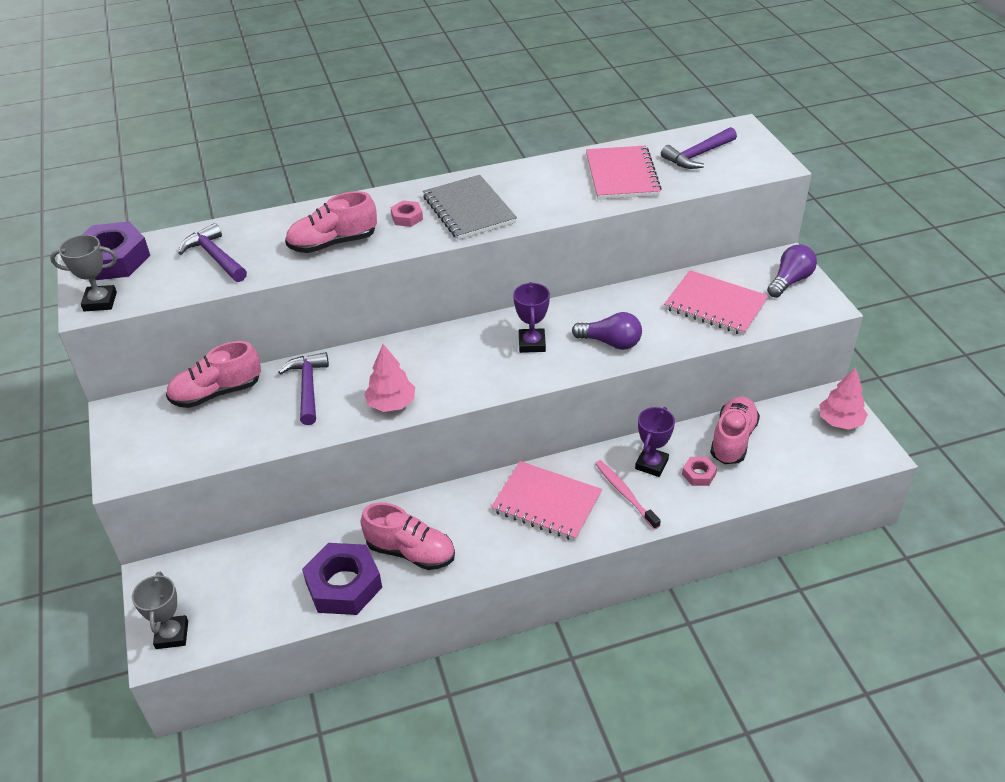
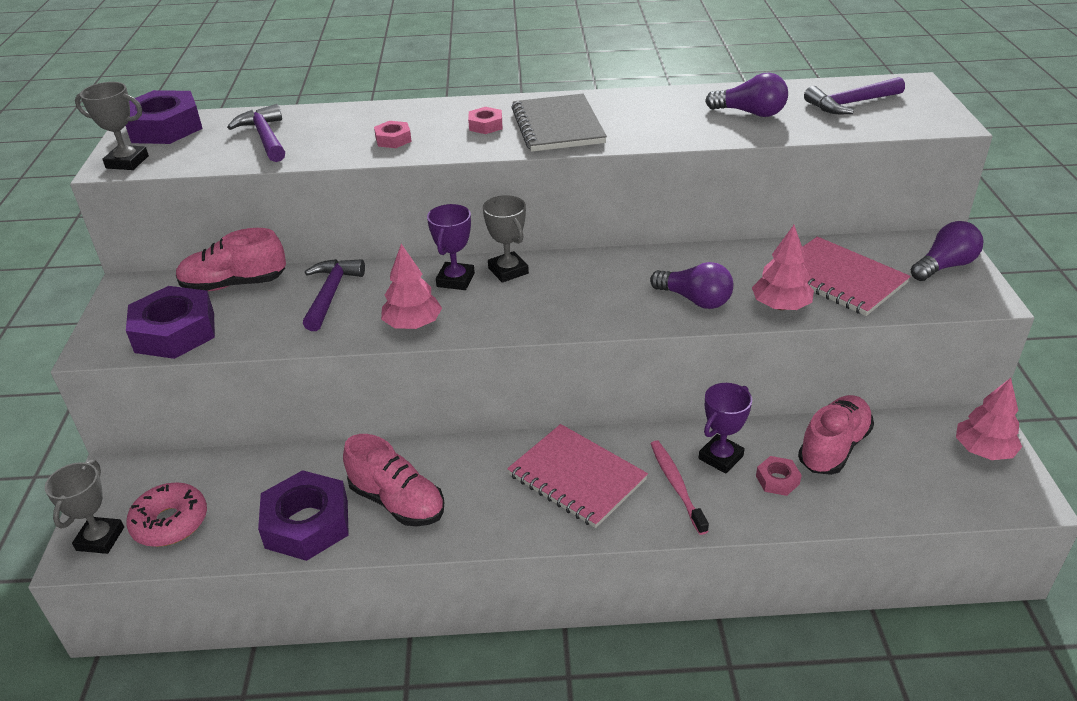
camera: 15 degrees right, 5 degrees down
pink shoe [285,191,377,253] -> pink nut [374,121,412,148]
purple trophy [513,282,550,353] -> purple trophy moved to [427,204,475,290]
pink notebook [586,146,662,200] -> purple light bulb [705,73,788,117]
none -> purple nut [126,286,215,359]
none -> pink donut [126,482,207,547]
none -> grey trophy [483,195,529,283]
none -> pink tree [752,225,814,310]

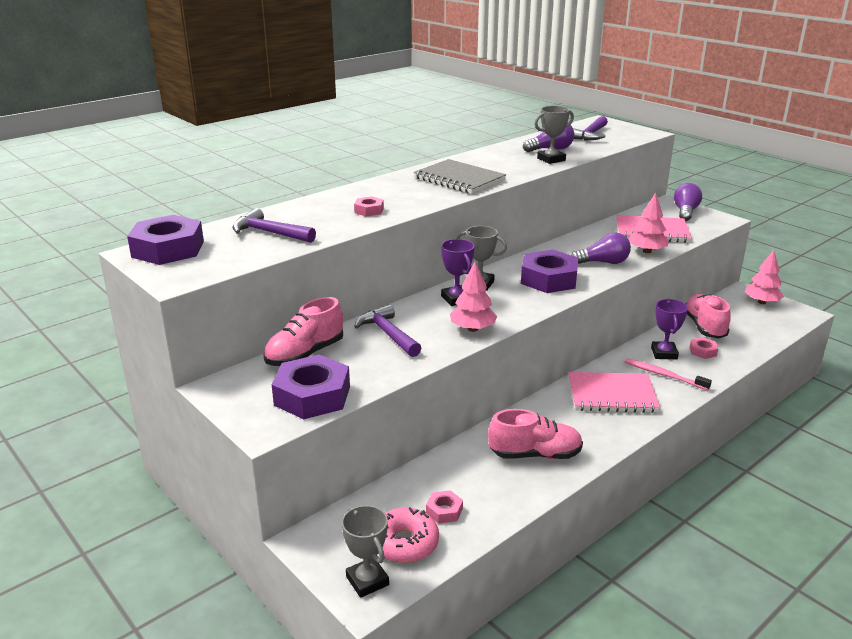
camera: 40 degrees left, 10 degrees down
grey trophy [75,82,149,170] -> grey trophy moved to [535,106,574,164]
purple nut [258,470,349,561] -> purple nut moved to [521,249,578,293]
pink nut [468,107,502,134] -> pink nut moved to [426,490,463,524]

